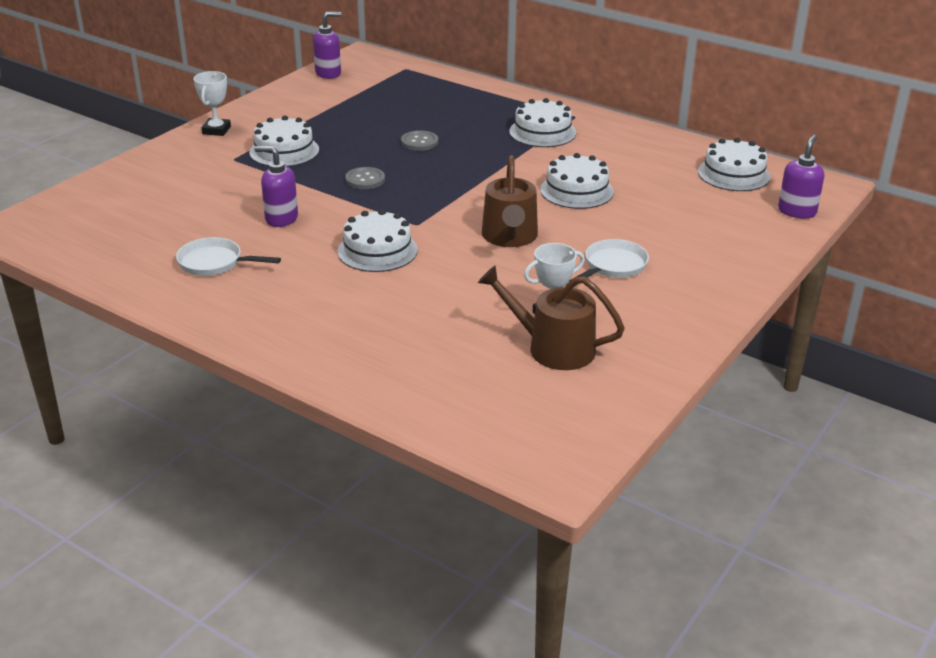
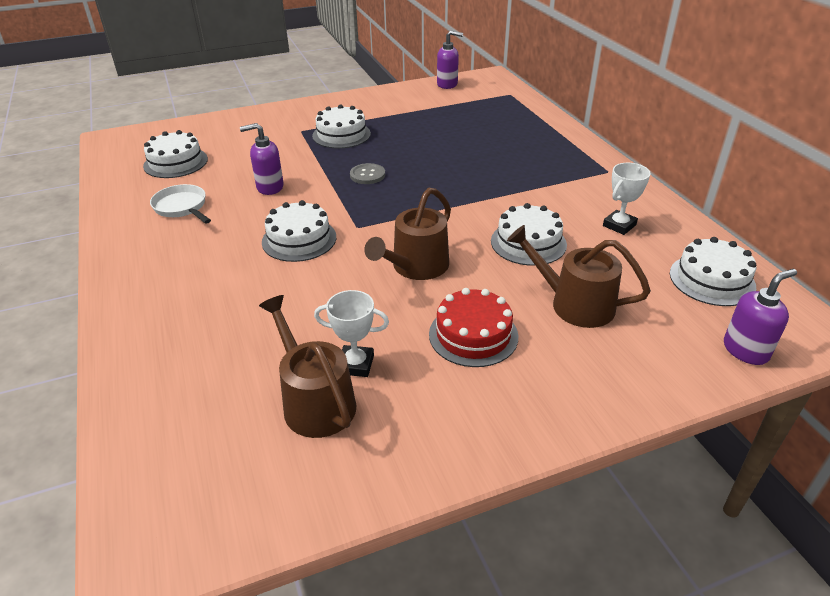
camera: 35 degrees right, 5 degrees up
white trophy [194,71,231,136] -> white trophy moved to [603,163,651,235]
purple soap dispenser [254,146,298,227] -> purple soap dispenser turned 60 degrees counterclockwise [240,123,284,195]
grey button [401,130,438,151] -> none
white cake [509,98,576,147] -> white cake moved to [143,130,208,178]
white pan [569,239,649,282] -> red cake [429,288,518,367]
none -> brown watering can [507,225,651,328]

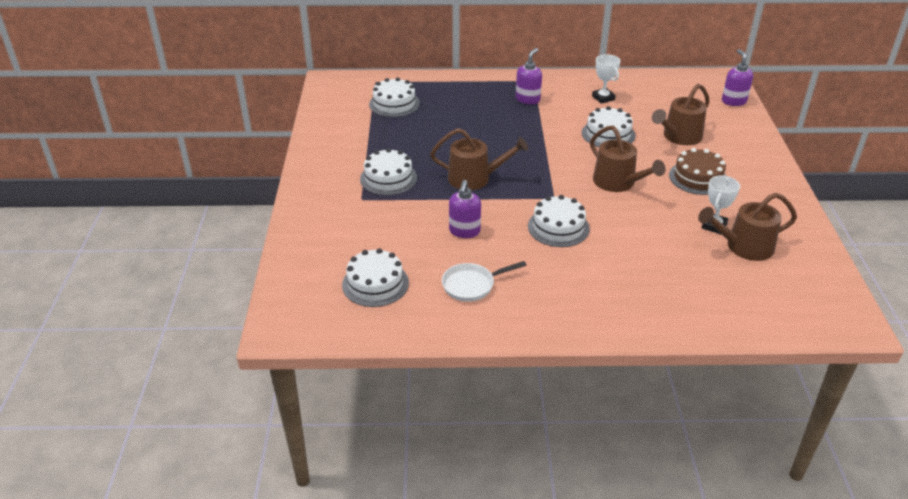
camera: 70 degrees left, 0 degrees up
grey button [350,163,385,184] -> brown watering can [430,128,528,190]
red cake [429,288,518,367] -> brown cake [669,148,726,195]
purple soap dispenser [437,30,463,89] -> purple soap dispenser moved to [516,48,542,104]
white cake [670,237,756,306] -> white cake moved to [369,78,420,117]

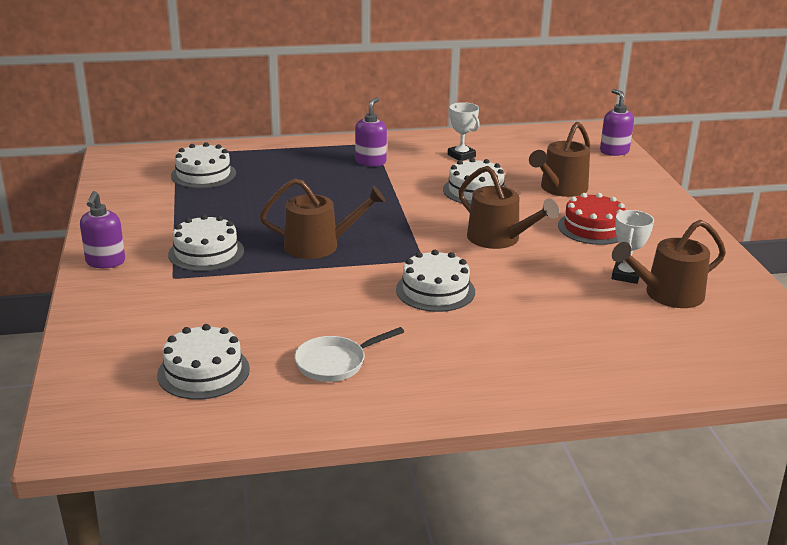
camera: 10 degrees left, 10 degrees down
purple soap dispenser [449,180,481,238] -> purple soap dispenser moved to [80,191,125,268]
brown cake [669,148,726,195] -> red cake [558,193,626,245]

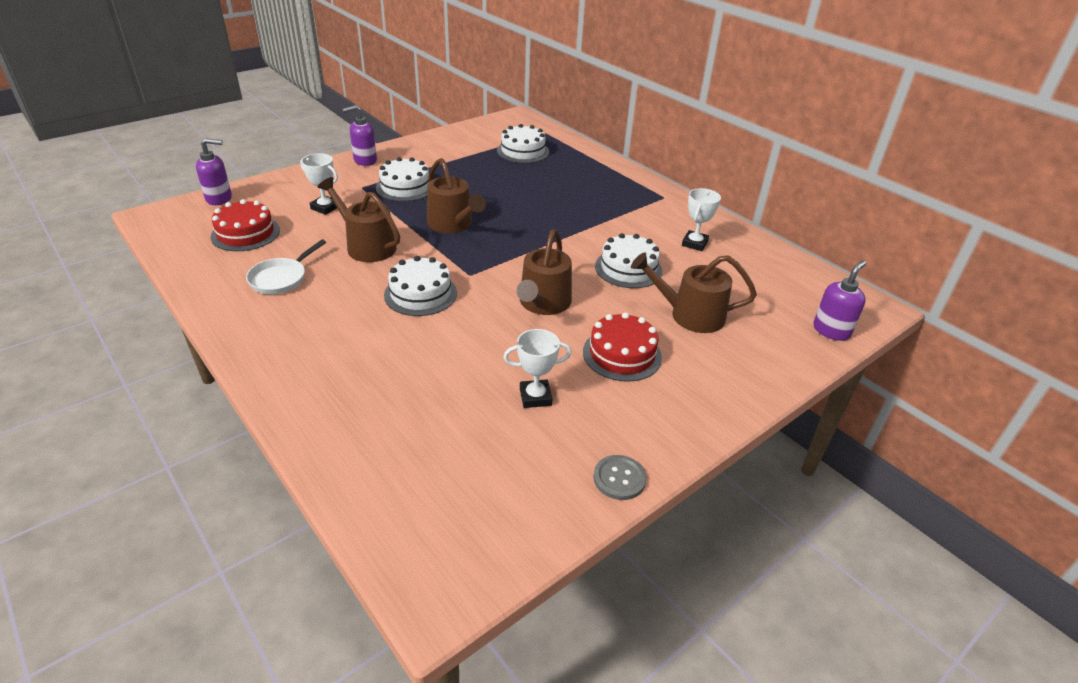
camera: 60 degrees right, 10 degrees up
white cake [157,324,250,400] -> red cake [211,199,280,251]
white pan [295,327,404,382] -> white pan turned 90 degrees counterclockwise [246,239,326,294]
purple soap dispenser [355,97,387,166] -> purple soap dispenser moved to [196,138,232,205]
brown watering can [612,220,726,308] -> brown watering can moved to [318,177,400,262]
none -> white trophy [300,153,338,215]
none -> grey button [593,455,646,500]

